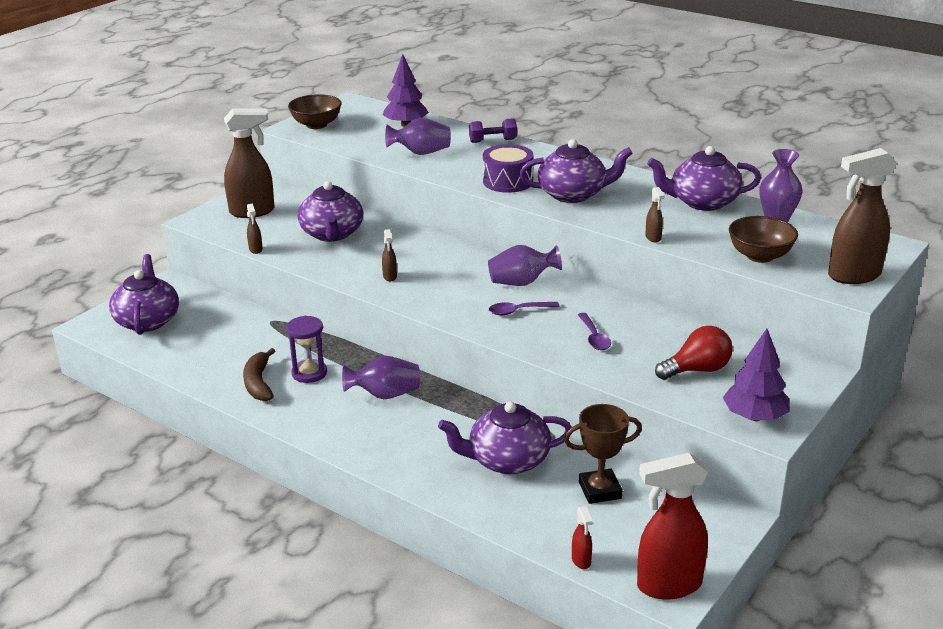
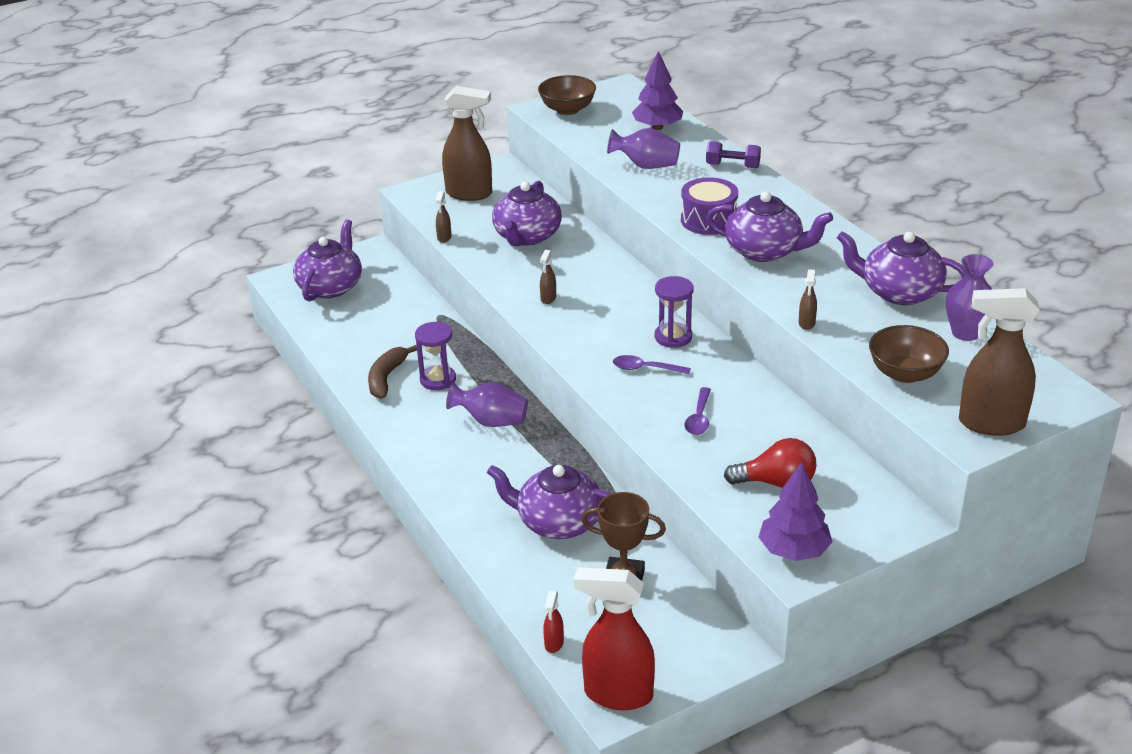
camera: 25 degrees right, 5 degrees up
purple vase [488,245,562,286] -> purple hourglass [655,276,694,348]

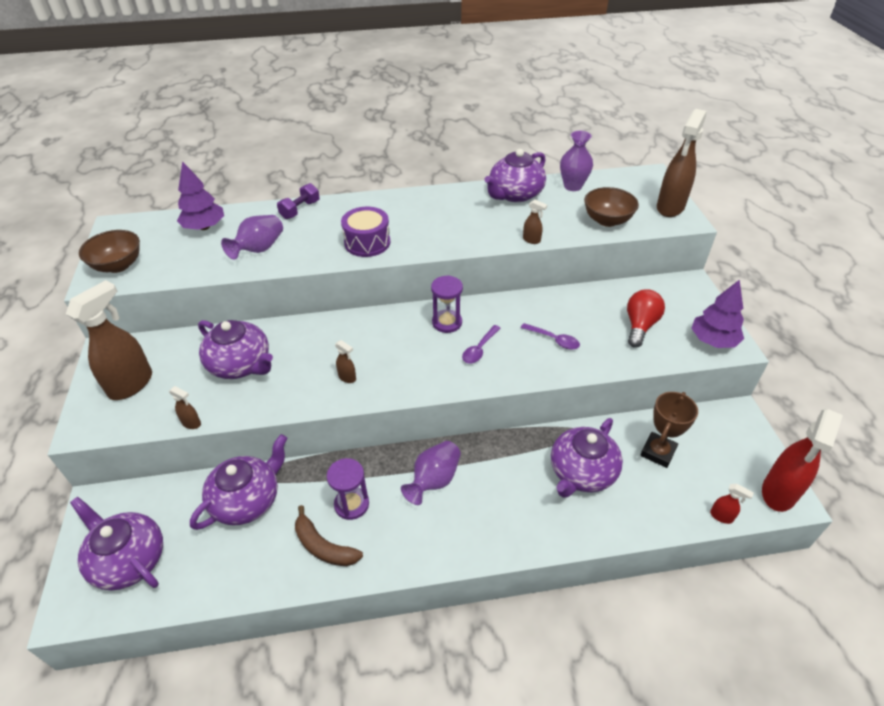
camera: 70 degrees left, 10 degrees up
purple teapot [706,191,833,262] -> purple teapot moved to [190,434,287,530]

